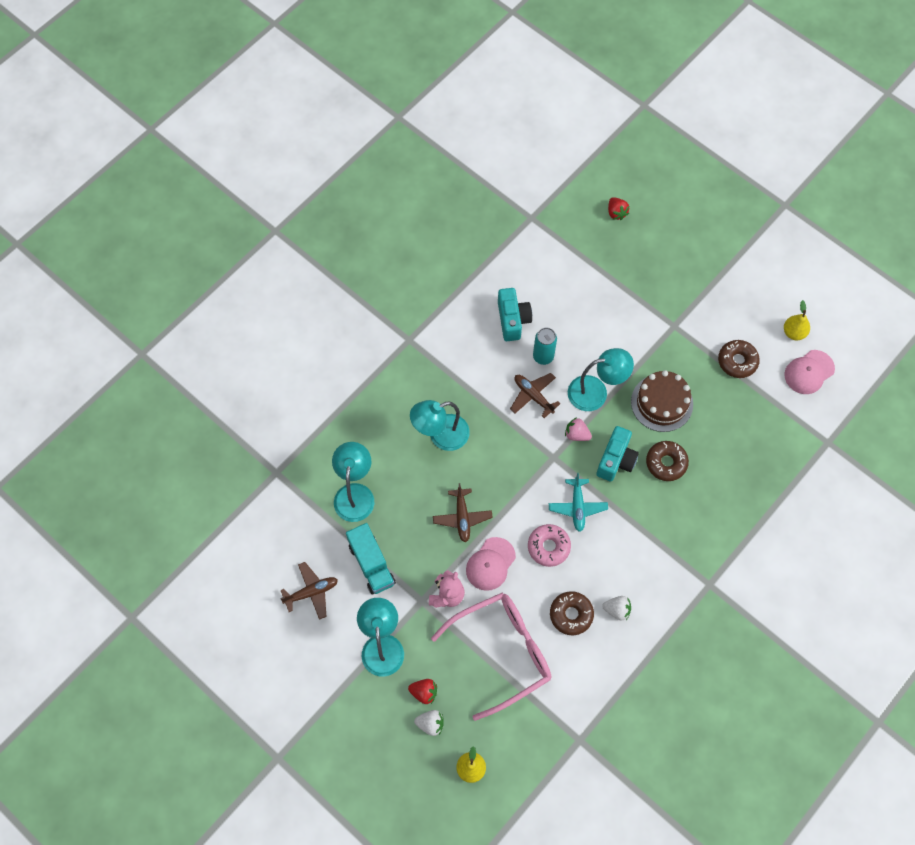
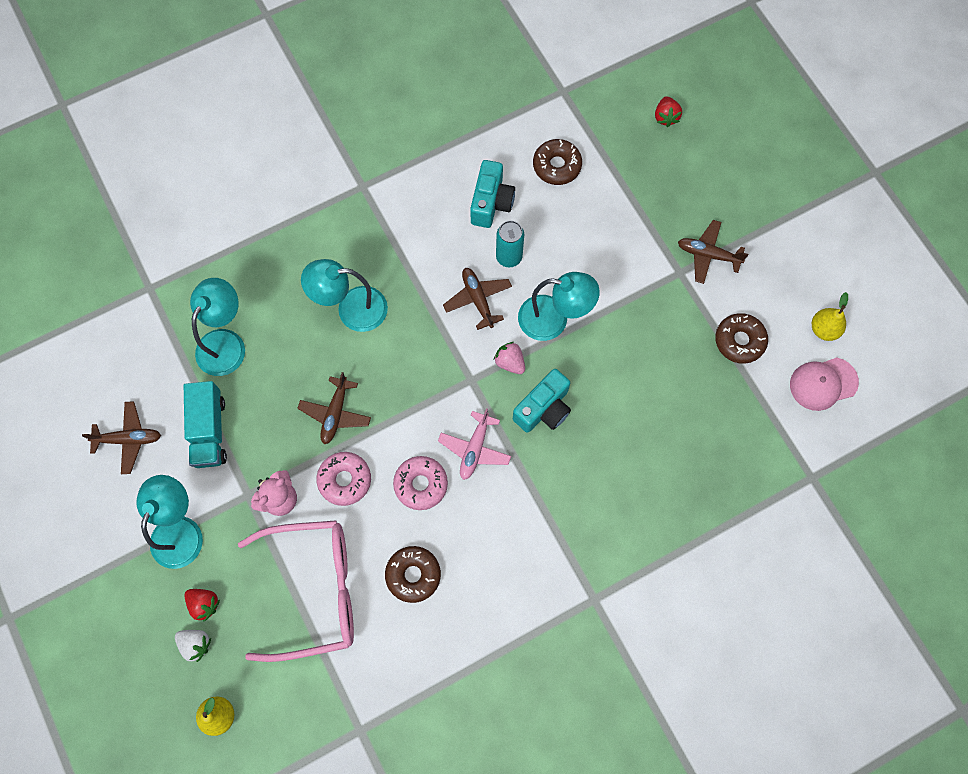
camera: 20 degrees right, 5 degrees up
pink cap [466,537,516,591] -> pink donut [316,452,371,506]
turquoise plane [549,473,608,532] -> pink plane [438,408,511,480]
white strawberry [602,596,631,621] -> none
brown cake [631,370,693,432] -> none
brown donut [646,441,689,481] -> brown donut moved to [533,139,582,185]
none -> brown plane [678,220,748,284]

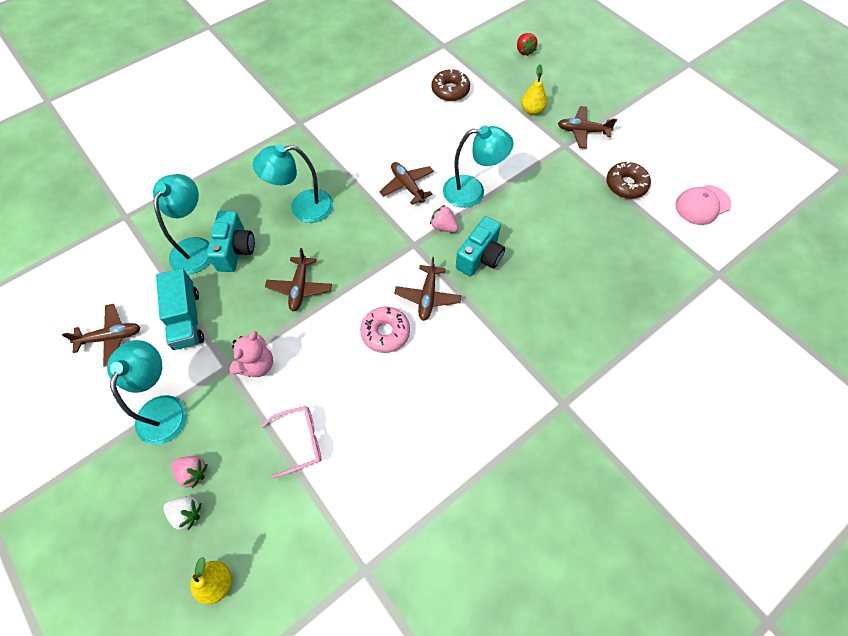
camera: 10 degrees left, 10 degrees down
red strawberry [184,589,220,622] -> pink strawberry [171,456,207,488]
pink glasses [238,520,354,662] -> pink glasses [261,406,321,478], size x0.49
pink donut [316,452,371,506] -> none
brown donut [385,546,441,603] -> none
pink plane [438,408,511,480] -> brown plane [394,257,462,321]
turquoise camera [470,160,515,228] -> turquoise camera moved to [207,211,255,272]
turquoise can [496,221,524,267] -> none
yellow pear [812,292,848,341] -> yellow pear moved to [521,64,547,115]

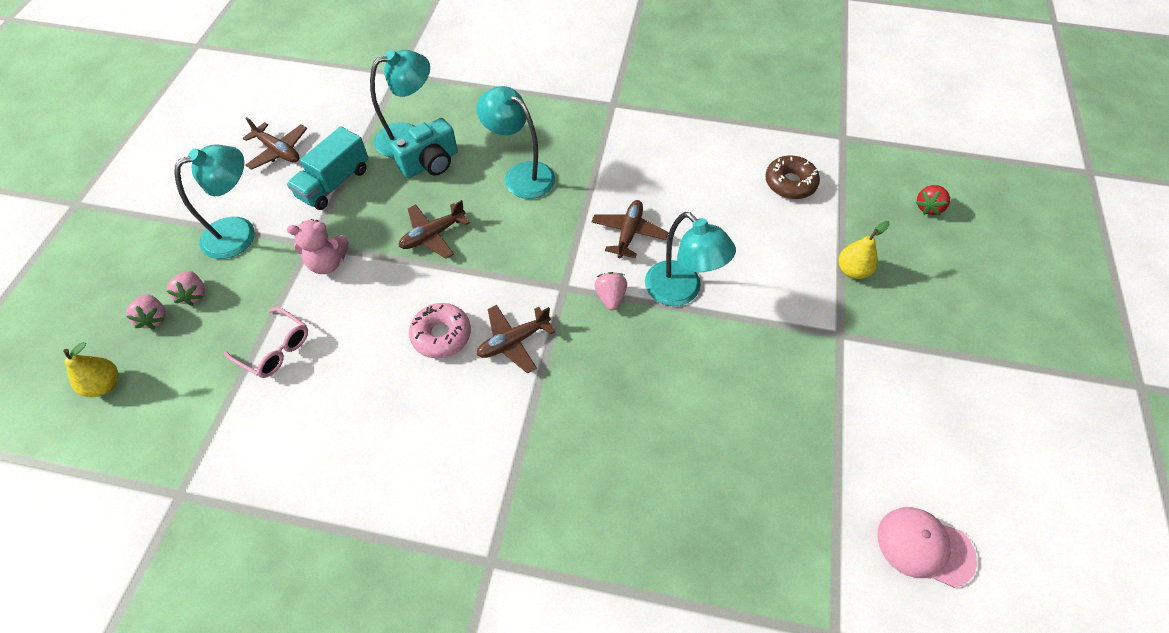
camera: 50 degrees right, 5 degrees down
white strawberry [163,496,201,530] -> pink strawberry [126,294,166,329]
turquoise camera [456,216,505,277] -> none
brown plane [558,106,617,149] -> none
brown donut [606,162,651,199] -> none

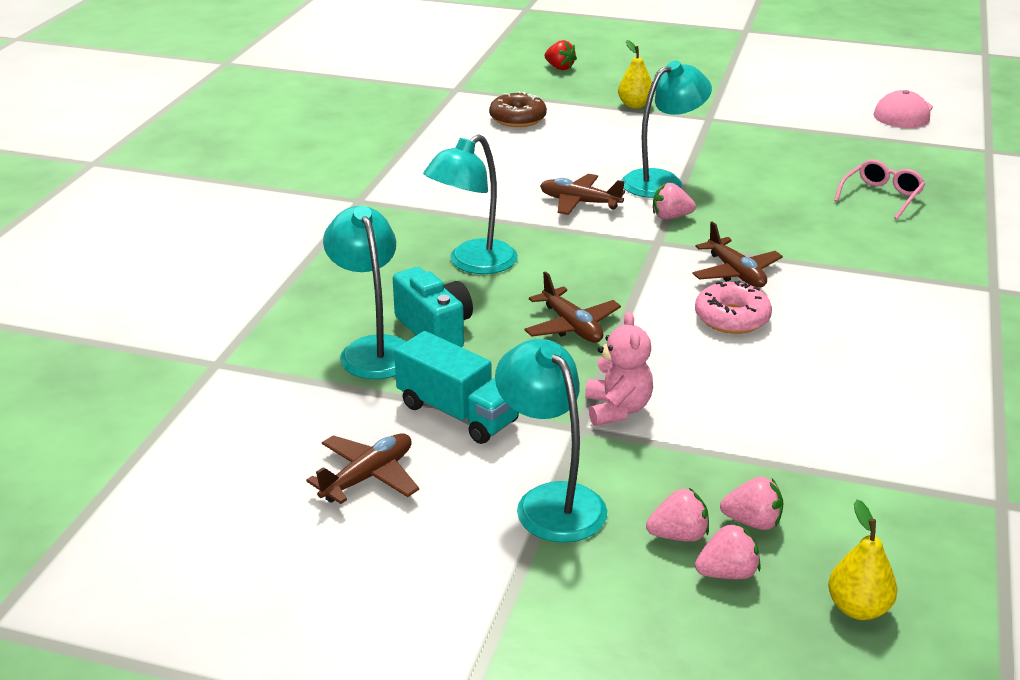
camera: 85 degrees left, 25 degrees down
pink glasses [224,307,308,378] -> pink glasses moved to [834,159,925,220]
none -> pink strawberry [720,477,784,530]

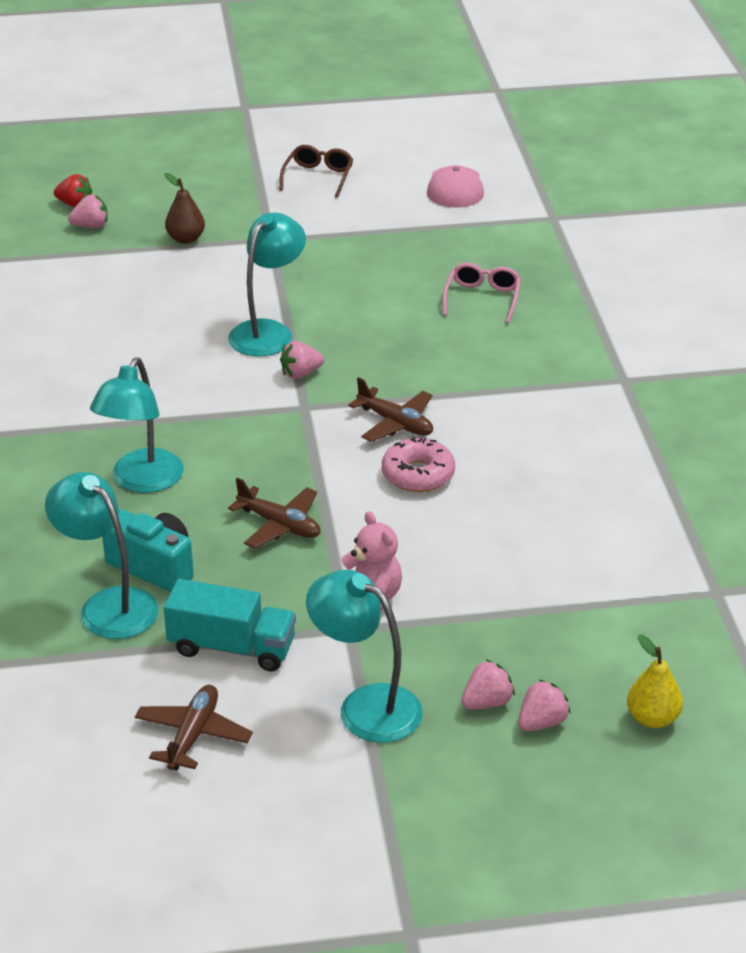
camera: 25 degrees left, 5 degrees up
brown donut [489,91,547,127] -> none
brown plane [540,174,625,215] -> none
yellow pear [618,40,652,109] -> brown pear [165,173,205,244]
pink strawberry [720,477,784,530] -> pink strawberry moved to [68,195,108,228]
none -> brown glasses [279,145,353,198]

